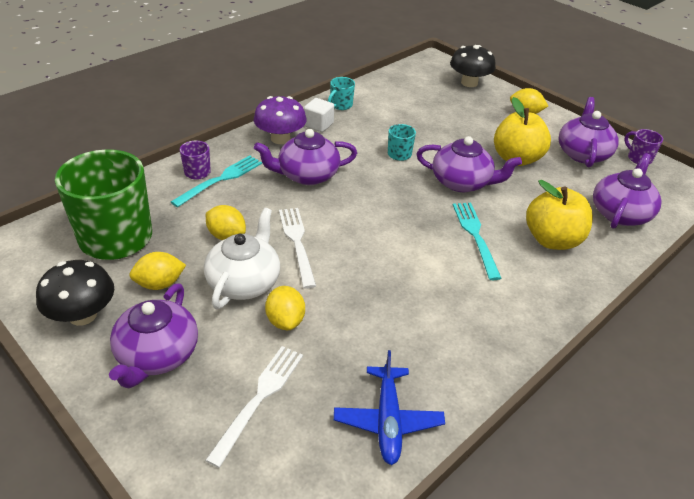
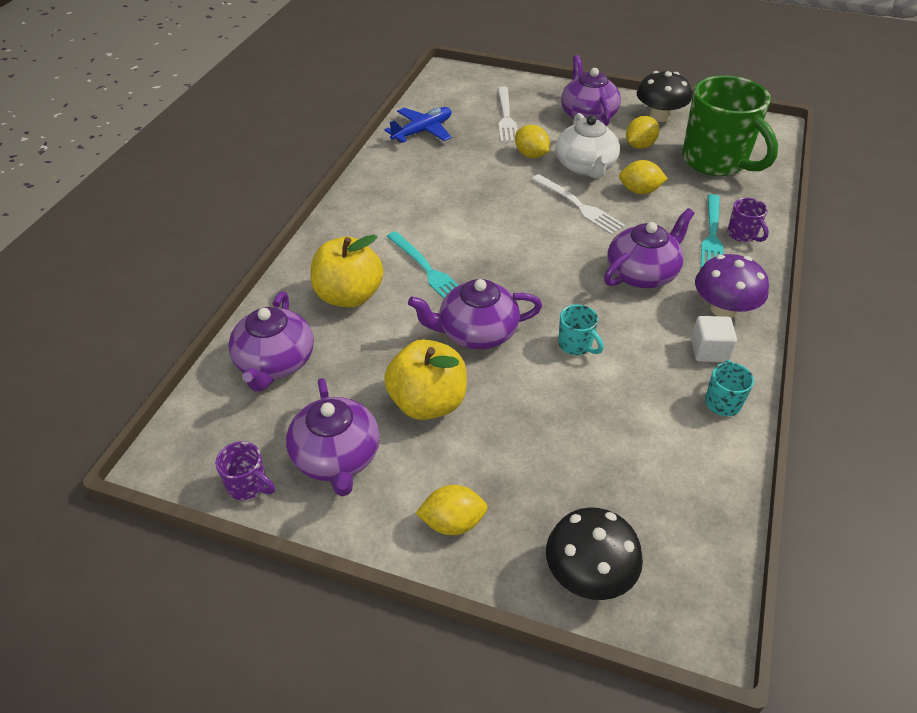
camera: 155 degrees right, 5 degrees up
blue plane [334,350,445,465] -> blue plane turned 75 degrees clockwise [384,107,451,143]

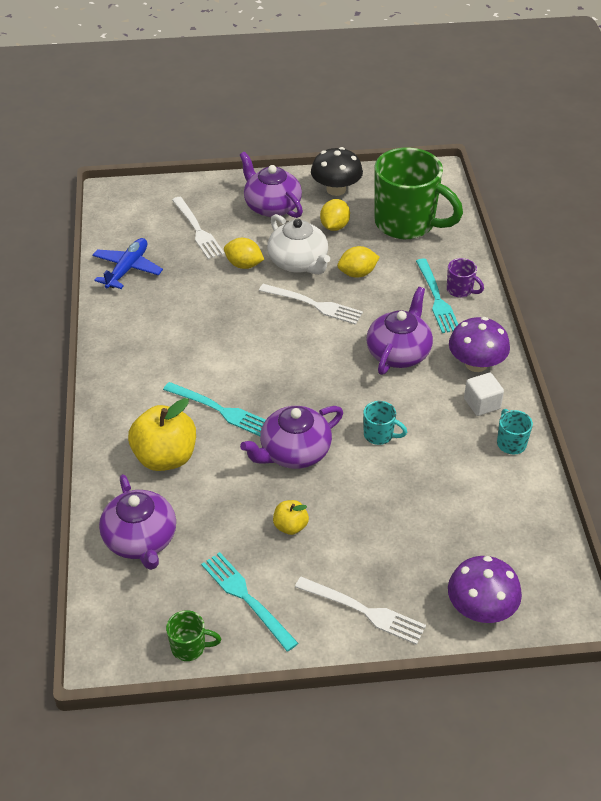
camera: 25 degrees left, 0 degrees up
purple mug [215,441,275,500] -> green mug [166,610,221,661]
purple teapot [286,378,380,496] -> turquoise fork [201,552,298,652]
yellow apple [384,339,467,420] -> yellow apple [273,500,309,535], size x0.50
yellow lemon [416,485,488,535] -> white fork [295,577,426,645]
black mushroom [546,507,643,600] -> purple mushroom [448,556,522,623]

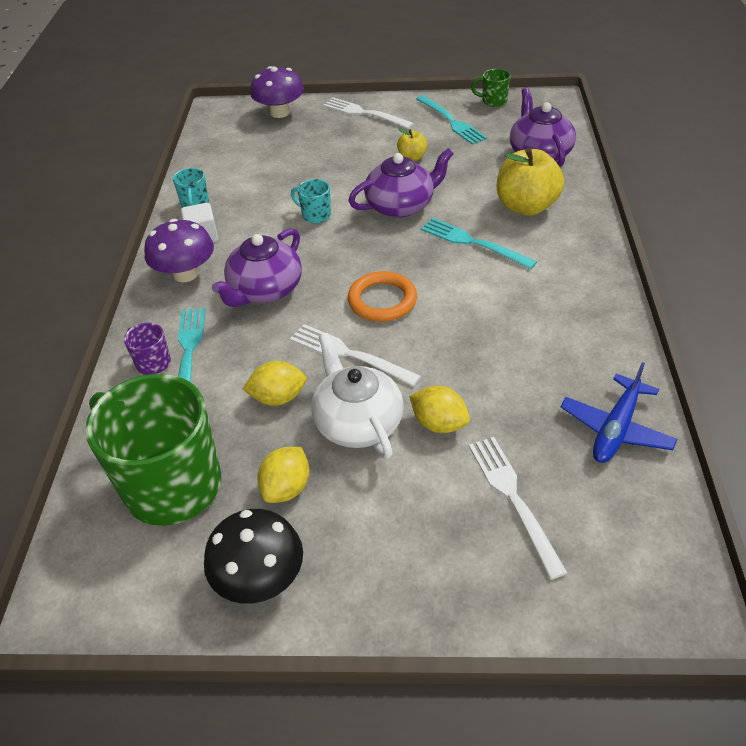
camera: 170 degrees left, 0 degrees up
purple teapot [240,152,303,218] -> none
none -> orange ring [348,271,417,322]

